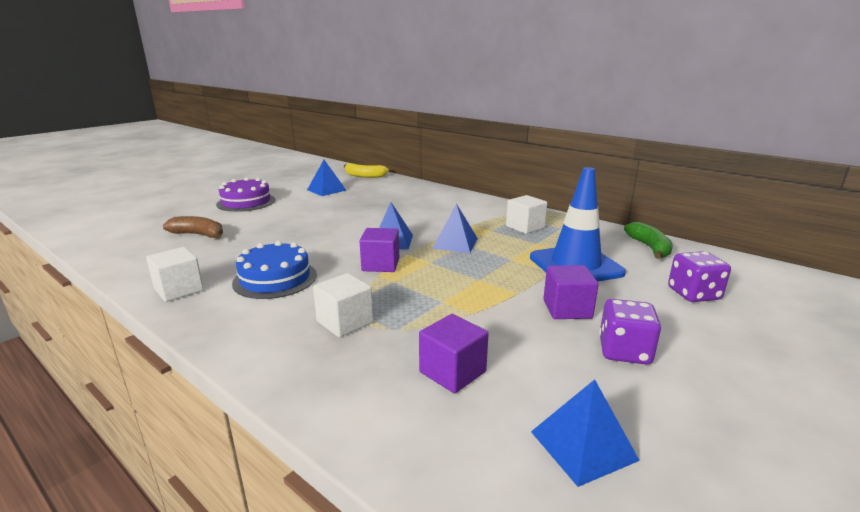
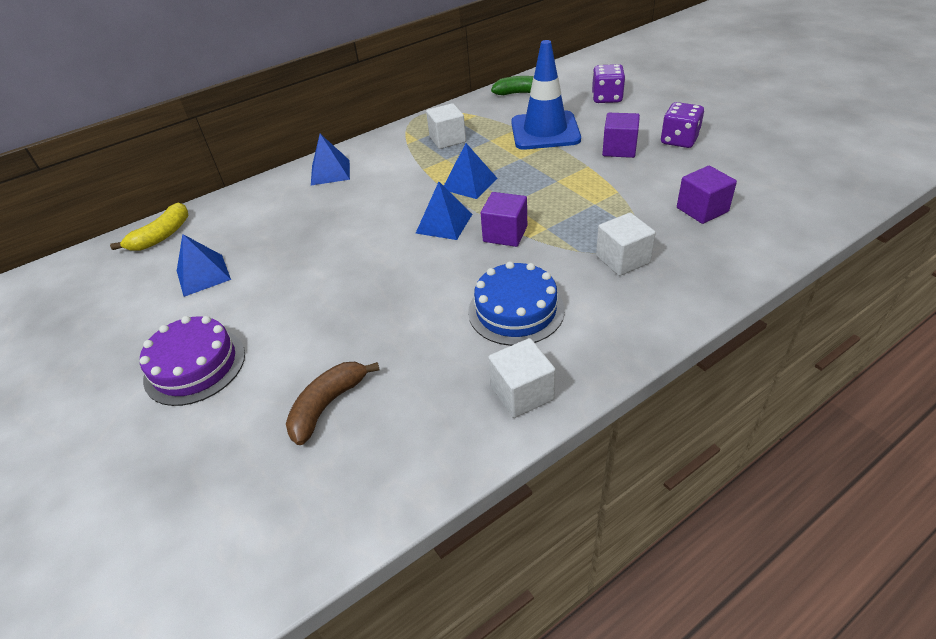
camera: 70 degrees left, 20 degrees up
blue pyramid [531,379,640,487] -> blue pyramid moved to [311,134,350,185]

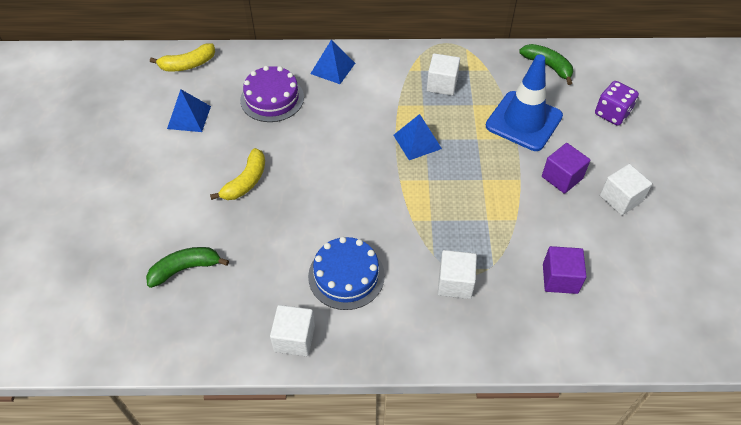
camera: 30 degrees right, 10 degrees up
purple cake [140,316,245,406] -> purple cake moved to [240,66,304,122]
brown banana [286,362,380,445] -> green banana [146,247,229,288]
blue pyramid [416,182,472,240] -> none
purple cube [481,192,527,247] -> none
purple dice [661,102,704,148] -> white cube [600,164,652,215]
none -> yellow banana [210,148,265,200]

